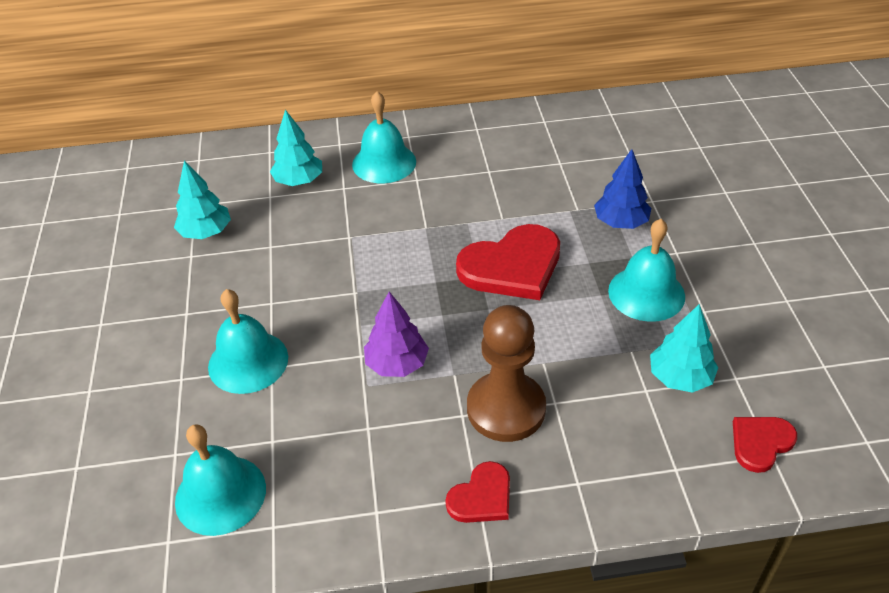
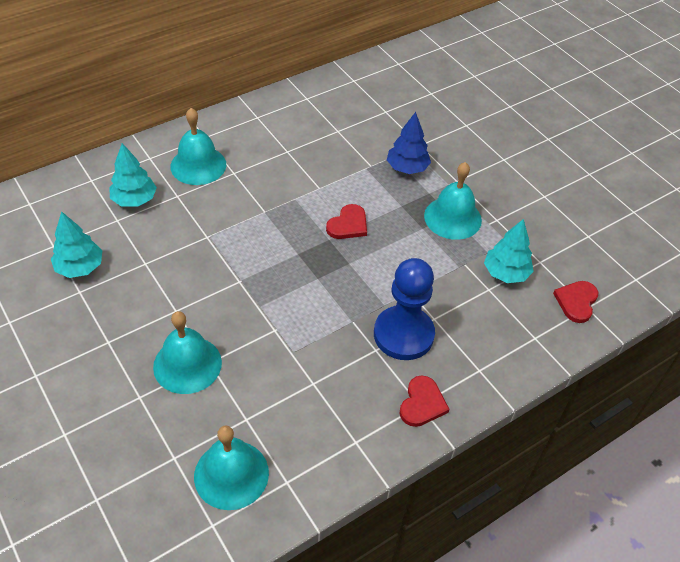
camera: 30 degrees left, 5 degrees up
purple tree [364,292,429,377] -> none
red heart [456,224,560,300] -> red heart [326,204,367,239], size x0.54
brown pawn [467,305,546,442] -> blue pawn [374,258,435,360]

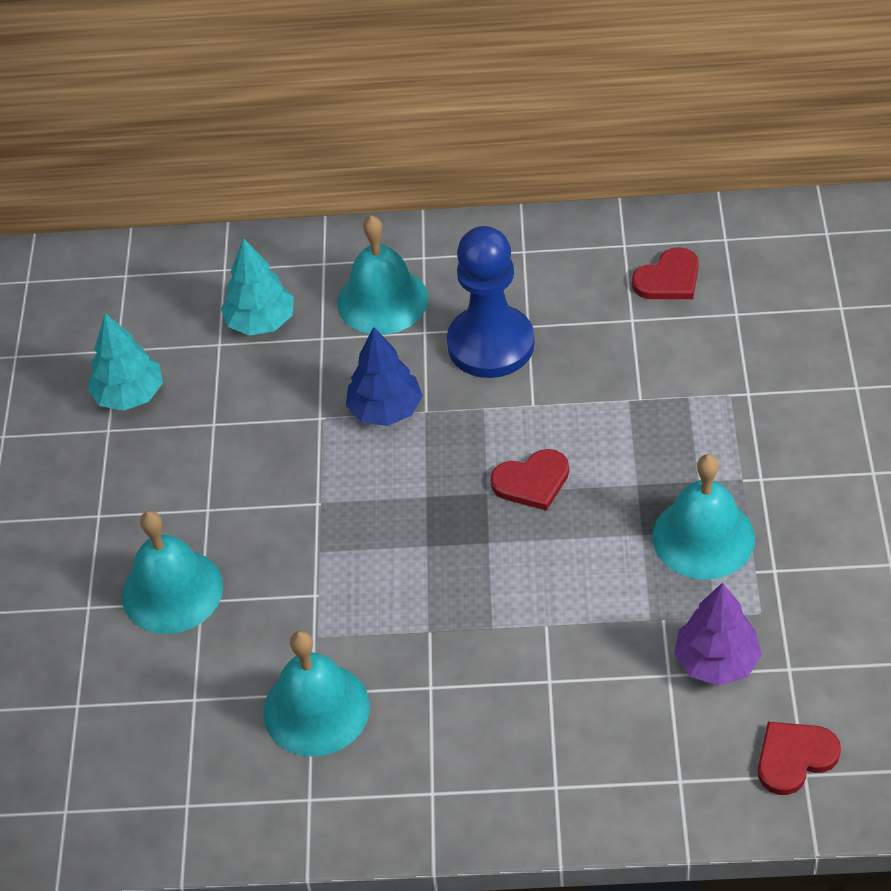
camera: 40 degrees right, 0 degrees up
turquoise bell [194,425,269,510] -> turquoise bell moved to [263,631,370,757]
blue pawn [374,258,435,360] -> blue pawn moved to [447,226,535,378]
blue tree [387,112,431,174] -> blue tree moved to [346,327,423,426]
red heart [400,375,449,427] -> red heart moved to [632,247,699,299]
turquoise tree [484,219,534,283] -> purple tree [674,582,762,686]

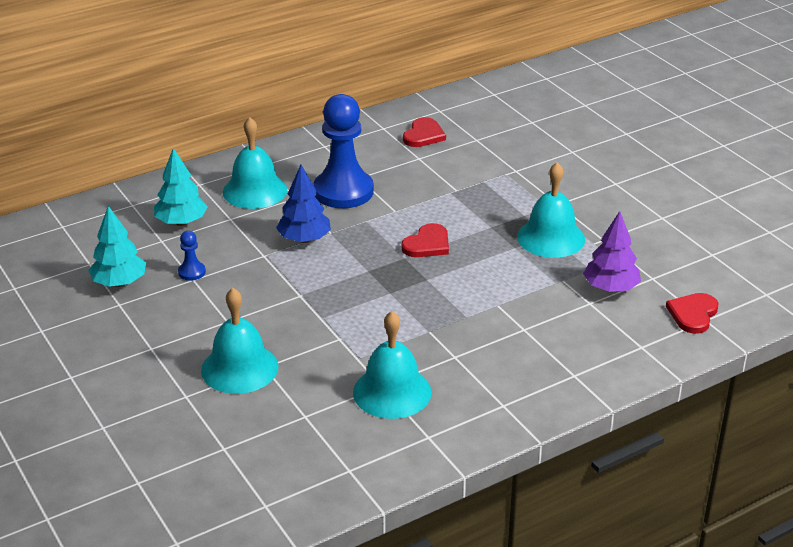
camera: 35 degrees left, 15 degrees down
none -> blue pawn [178,231,206,281]

